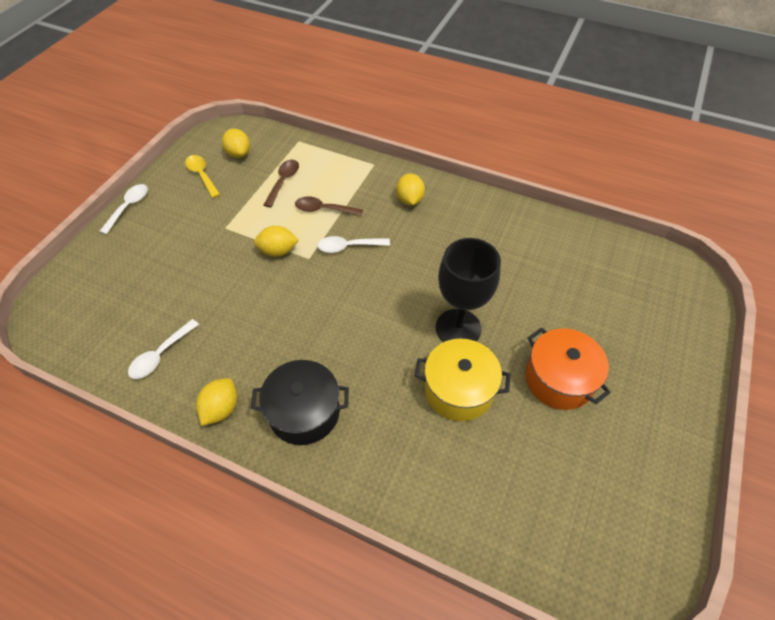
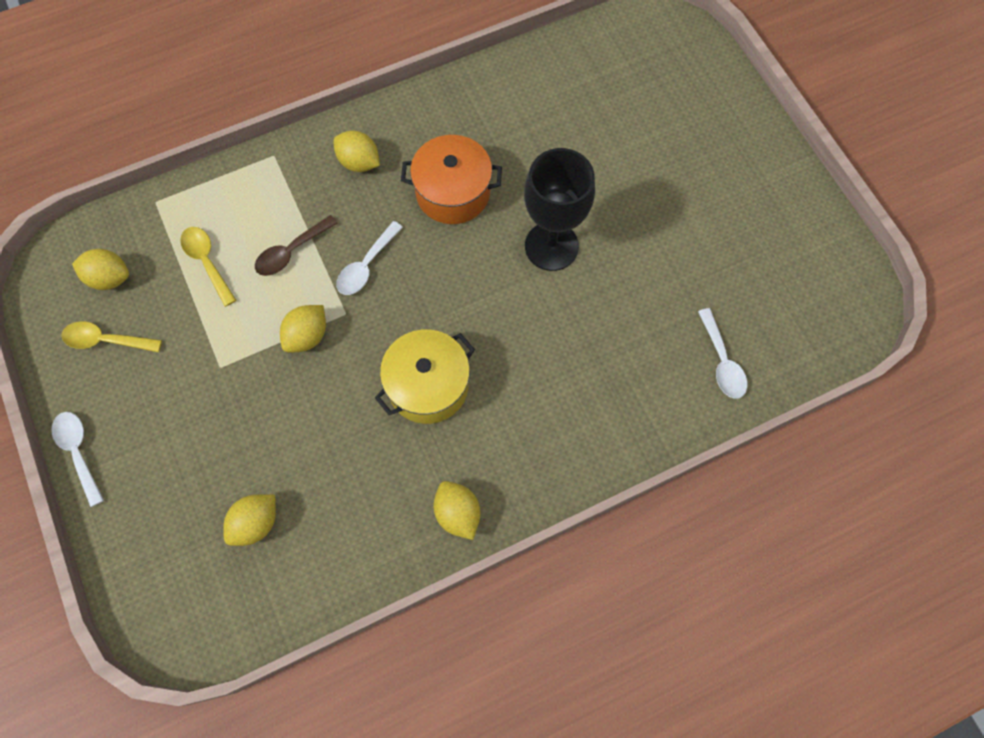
camera: 50 degrees left, 15 degrees up
white spoon [128,319,199,379] -> white spoon moved to [698,308,747,399]
black pot [251,360,349,445] -> none
brown spoon [264,160,299,207] -> yellow spoon [180,227,236,307]
yellow pot [415,339,510,421] -> yellow pot moved to [375,330,475,424]
orange pot [525,328,611,410] -> orange pot moved to [401,135,502,224]
none -> yellow lemon [223,494,276,546]

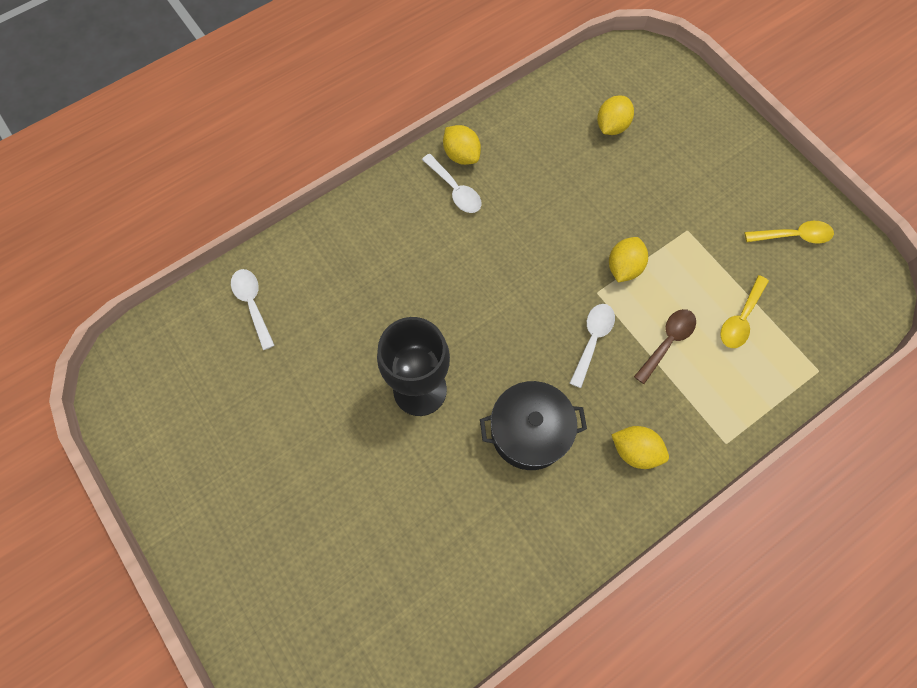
camera: 170 degrees right, 0 degrees up
white spoon [52,412,104,507] -> white spoon moved to [422,154,482,213]
yellow lemon [72,249,129,290] -> none
yellow spoon [180,227,236,307] -> yellow spoon turned 75 degrees clockwise [720,275,769,348]
yellow pot [375,330,475,424] -> none
orange pot [401,135,502,224] -> black pot [480,381,587,470]

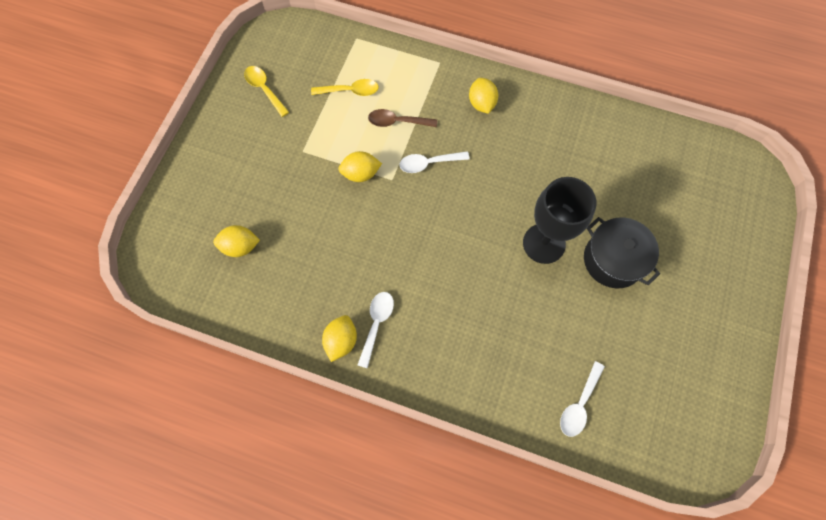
camera: 125 degrees left, 0 degrees up
black pot [480,381,587,470] -> black pot moved to [584,217,660,288]

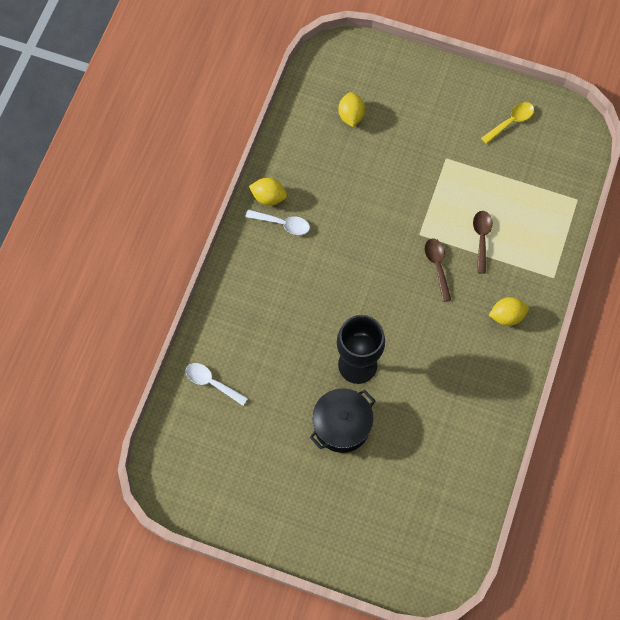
camera: 90 degrees right, 0 degrees up
yellow spoon [311,79,379,96] -> none
yellow lemon [338,151,382,182] -> none
white spoon [399,151,470,173] -> brown spoon [425,239,451,302]

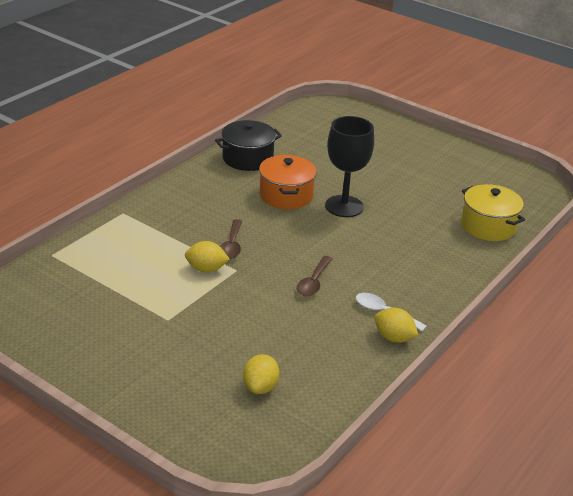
camera: 165 degrees left, 35 degrees down
white spoon [186,363,248,406] -> yellow pot [461,184,525,241]
black pot [310,388,375,453] -> black pot moved to [215,120,282,171]
brown spoon [473,211,493,274] -> brown spoon moved to [297,256,333,296]
yellow spoon [481,102,534,144] -> none
yellow lemon [489,297,529,326] -> yellow lemon moved to [185,241,230,273]
none -> orange pot [259,155,317,209]

